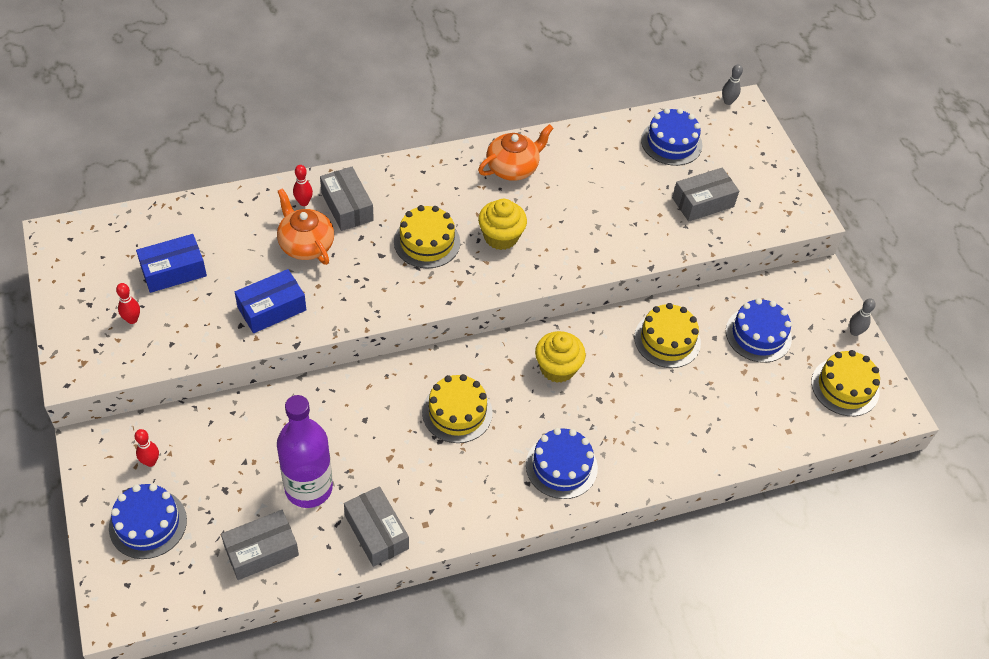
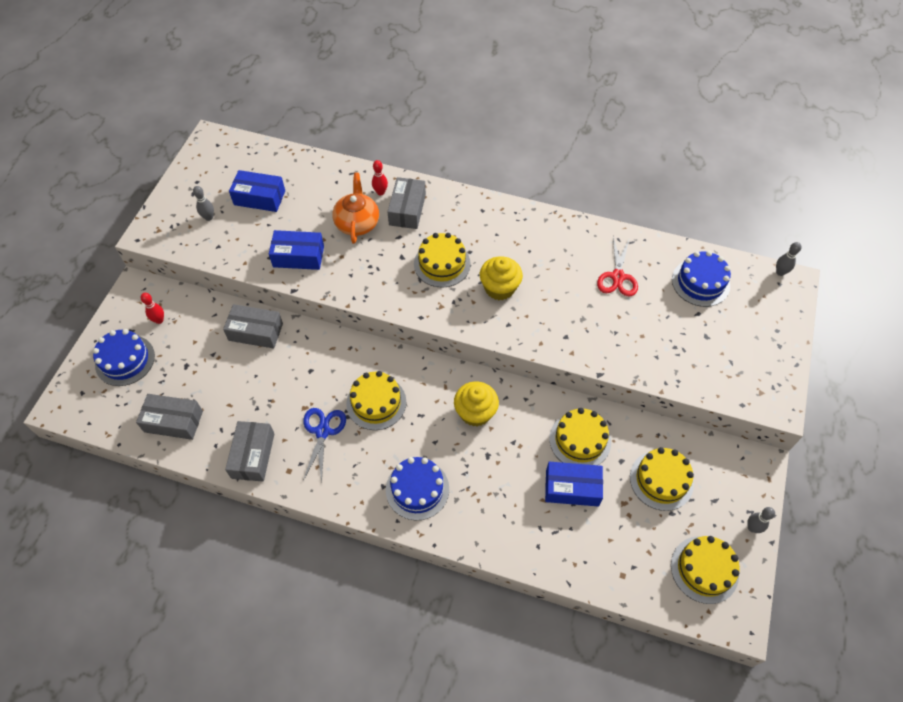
camera: 40 degrees right, 5 degrees up
red bowling pin [116,283,140,324] -> grey bowling pin [193,186,214,221]
purple bottle [277,395,333,508] -> none
orange teapot [478,124,554,181] -> none
grey box [672,168,739,222] -> grey box moved to [223,304,283,349]
blue cake [726,298,792,363] -> yellow cake [630,447,694,511]
none -> blue scissors [303,408,346,483]
none -> blue box [545,462,603,507]
none -> red scissors [597,236,638,297]

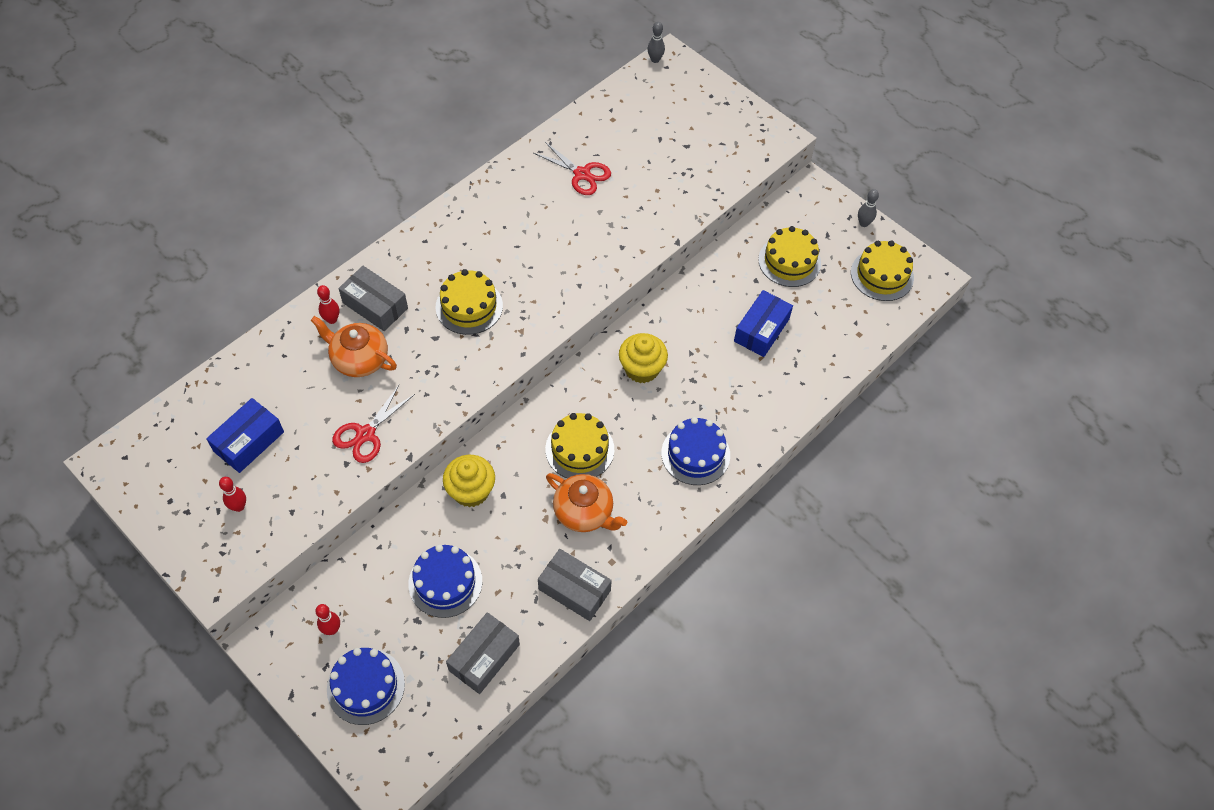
camera: 65 degrees left, 0 degrees up
grey bowling pin [193,186,214,221] -> red bowling pin [219,477,246,512]
grey box [223,304,283,349] -> none
blue box [269,230,324,270] -> red scissors [332,385,415,463]
blue scissors [303,408,346,483] -> orange teapot [546,473,627,532]
yellow cupcake [480,256,523,300] -> yellow cupcake moved to [443,455,495,507]
yellow cake [549,408,611,465] -> none
blue cake [672,251,731,307] -> blue cake moved to [408,544,482,618]

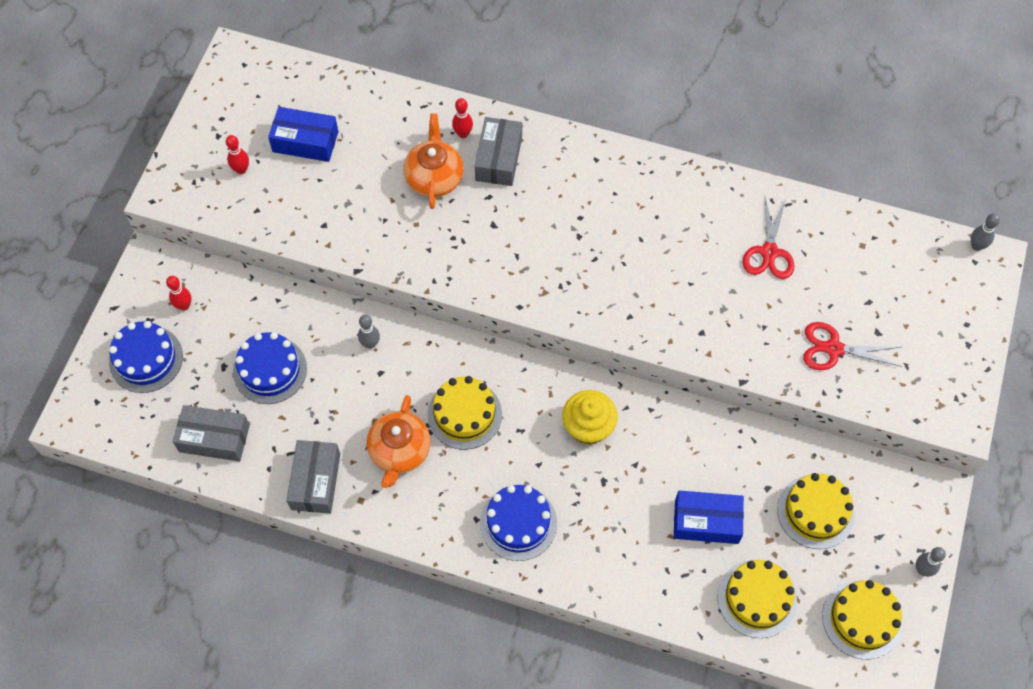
camera: 65 degrees right, 5 degrees up
red scissors [332,385,415,463] -> red scissors moved to [803,322,902,370]
yellow cake [436,269,503,335] -> yellow cake moved to [718,560,797,638]
yellow cupcake [443,455,495,507] -> grey bowling pin [358,315,380,349]

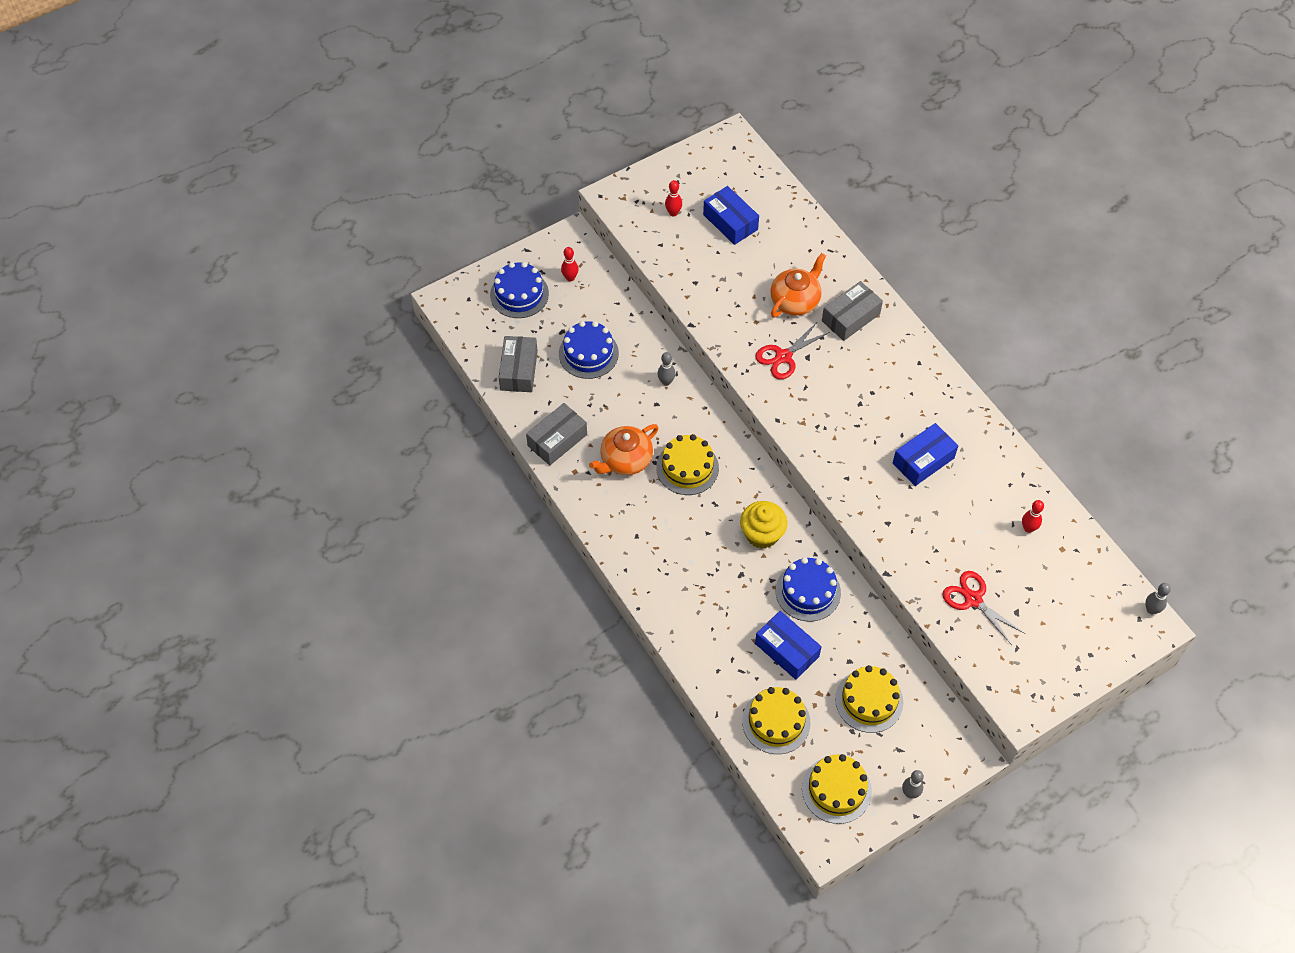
camera: 40 degrees right, 5 degrees down
grey box [173,405,250,462] -> grey box turned 45 degrees clockwise [498,336,538,392]
red bowling pin [452,98,473,138] -> red bowling pin moved to [1022,500,1044,533]
blue cake [480,485,557,561] -> blue cake moved to [776,557,841,622]
red scissors [743,197,795,279] -> red scissors moved to [755,321,830,379]
none -> blue box [893,423,958,486]

